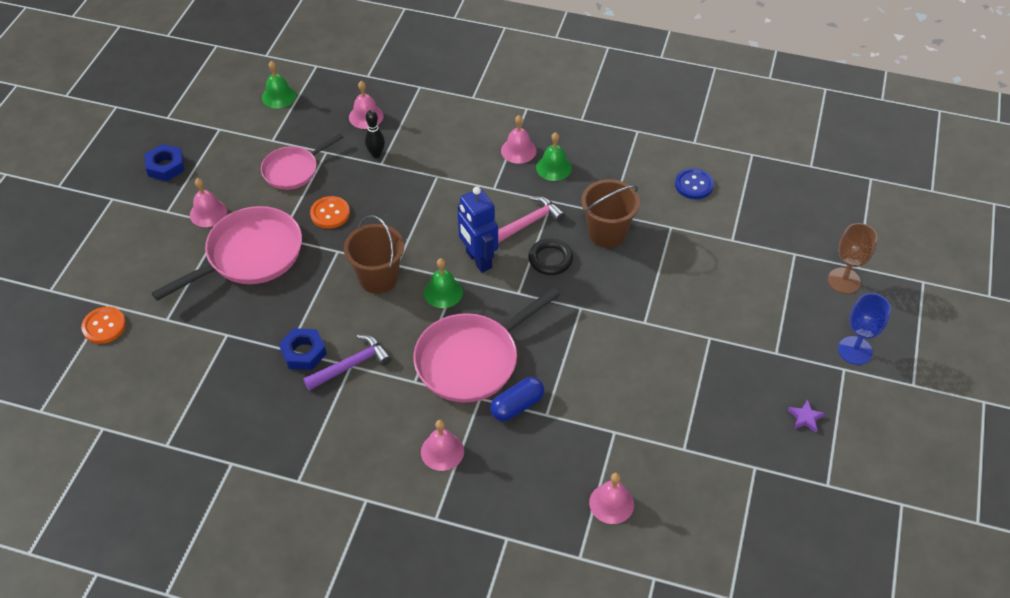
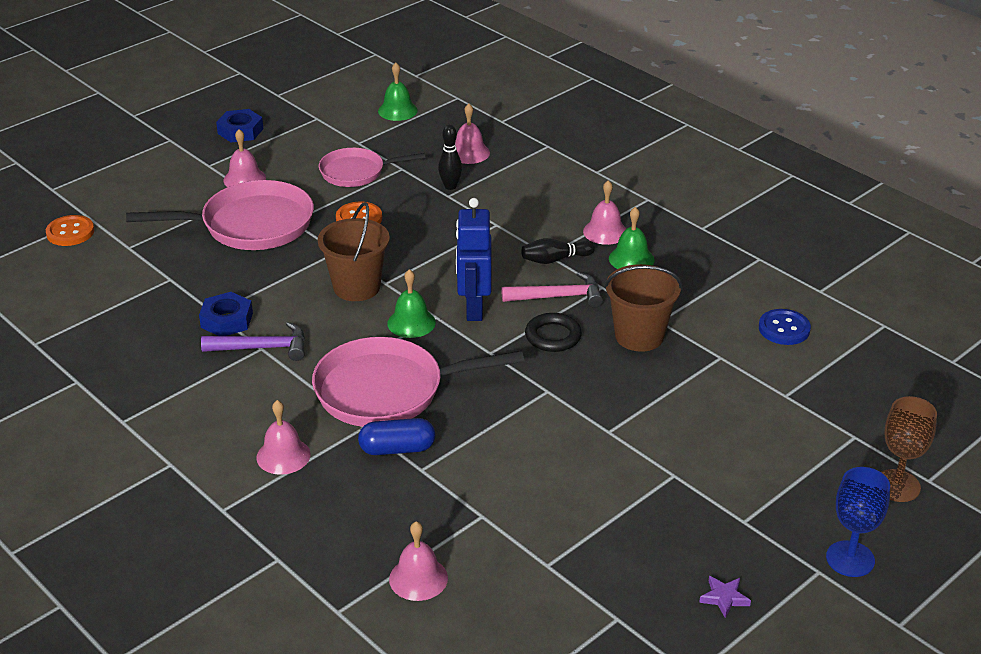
camera: 30 degrees right, 15 degrees down
none -> black bowling pin [521,238,595,264]

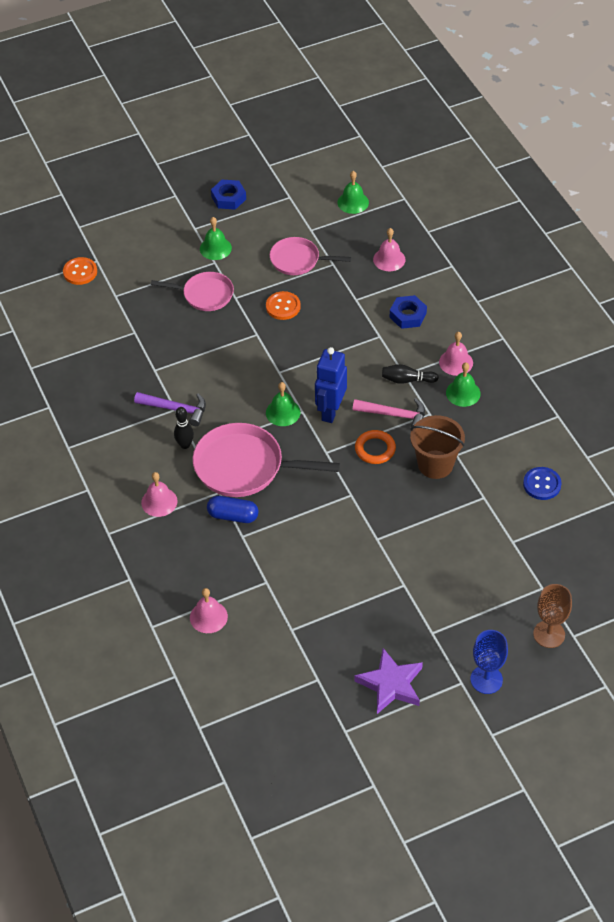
camera: 20 degrees right, 15 degrees up
pink pan [126,180,314,250] -> pink pan [151,272,234,311], size x0.61
blue nut [199,292,253,336] -> blue nut moved to [390,295,427,329]
pink bell [223,129,266,187] -> green bell [200,217,232,260]
brown bucket [318,202,390,301] -> none
black bowling pin [438,125,462,190] -> black bowling pin moved to [174,407,194,449]
black ring [525,313,582,352] -> orange ring [355,430,396,464]
purple star [699,576,751,618] -> purple star [355,648,423,714], size x2.12

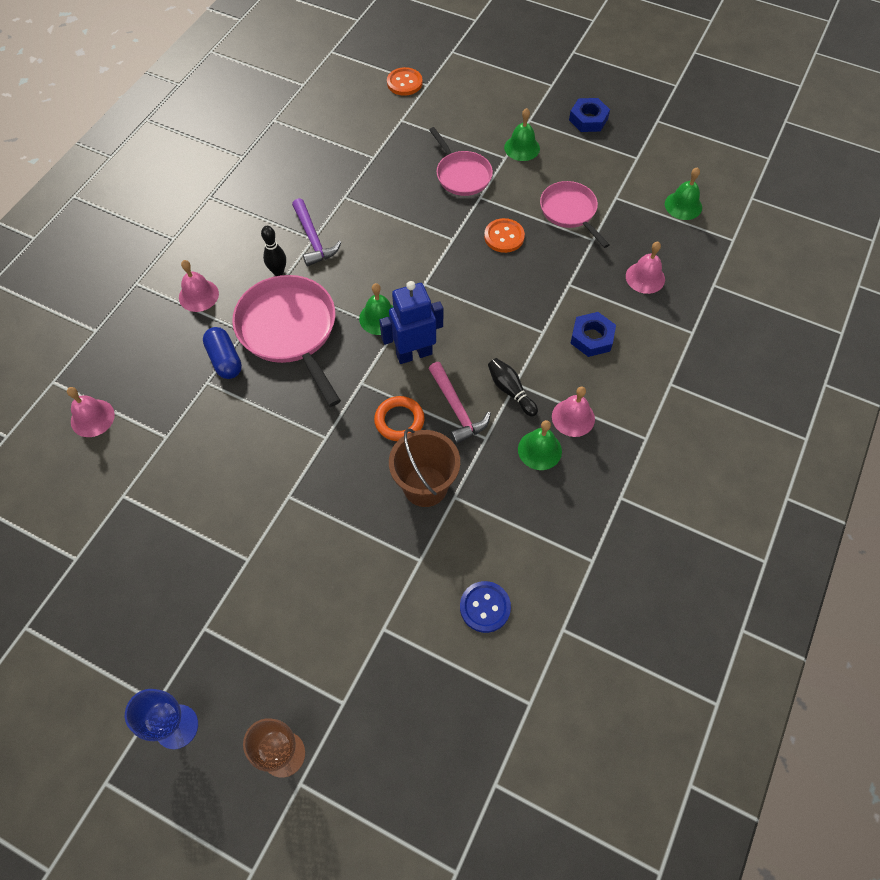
camera: 50 degrees right, 10 degrees up
purple star [355,648,423,714] -> none

